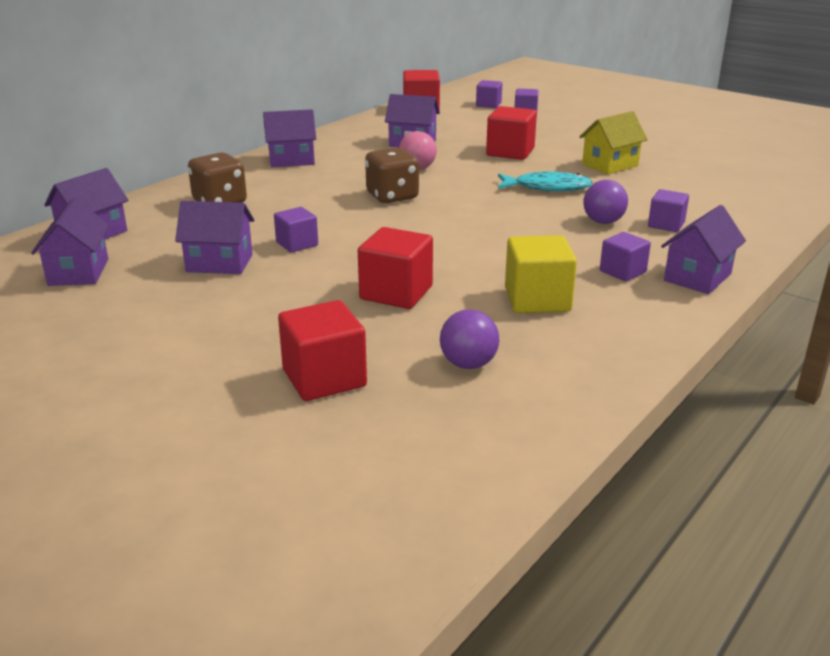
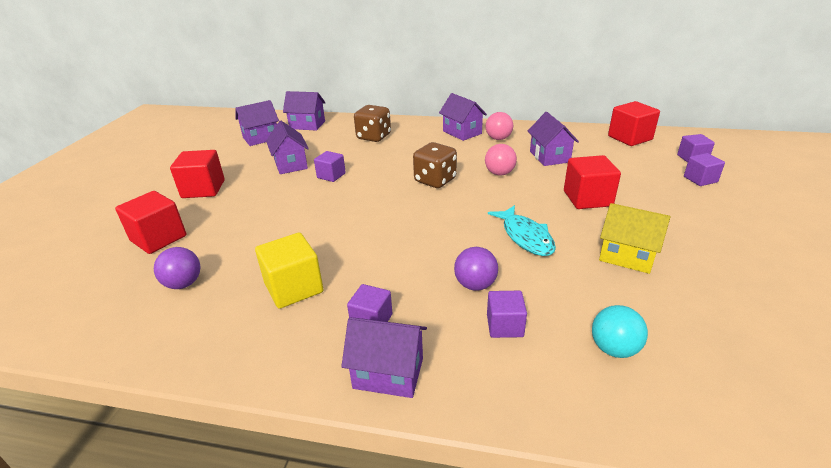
camera: 65 degrees right, 5 degrees up
red cube [358,227,433,309] -> red cube moved to [170,150,225,198]
none -> pink ball [486,112,513,140]
none -> turquoise ball [592,305,648,358]

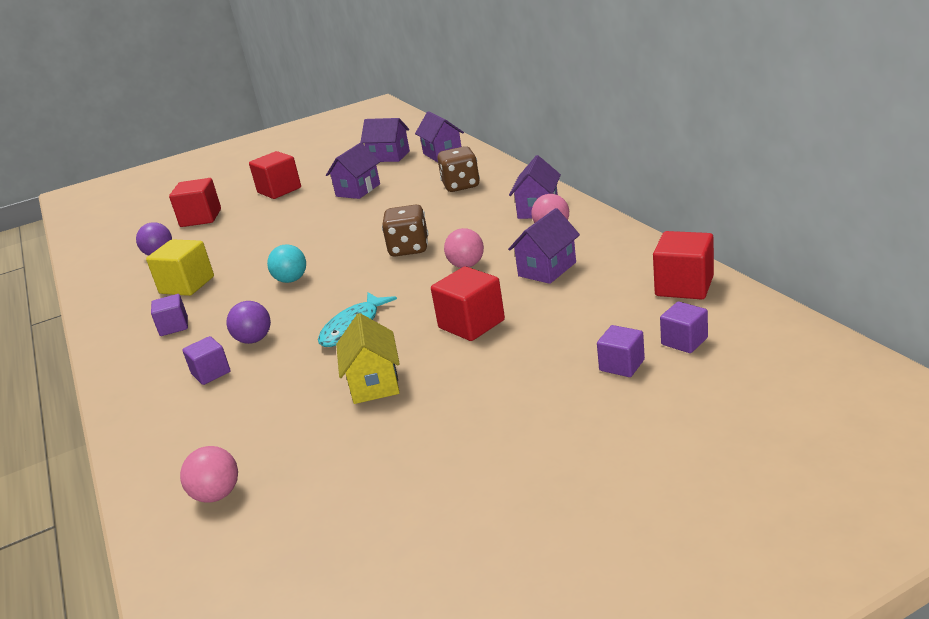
camera: 55 degrees right, 5 degrees down
purple cube [314,151,346,182] -> none
purple house [341,317,427,398] -> none
turquoise ball [592,305,648,358] -> turquoise ball moved to [267,244,306,283]
none -> pink ball [180,446,238,503]

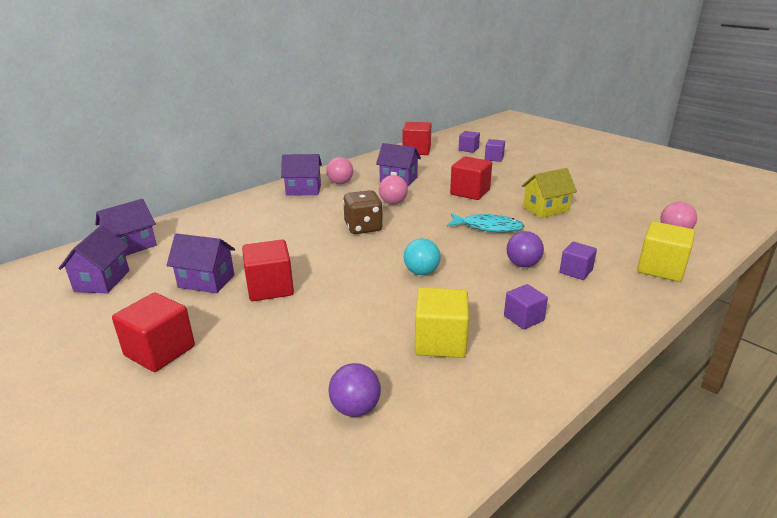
camera: 110 degrees left, 0 degrees up
red cube [169,178,221,227] -> red cube moved to [242,240,294,301]
brown dice [437,146,480,192] -> none
none -> yellow cube [637,221,695,282]

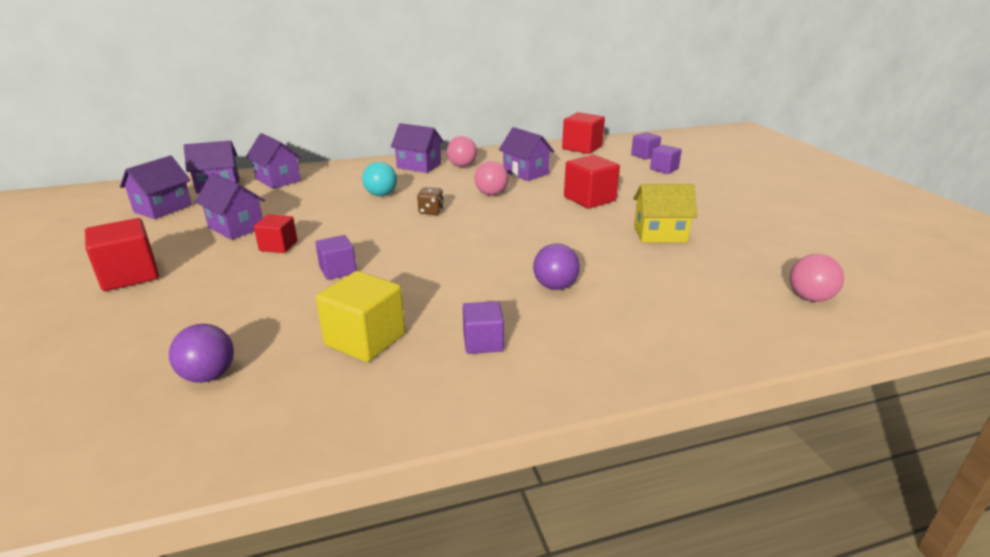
camera: 25 degrees right, 0 degrees up
red cube [242,240,294,301] -> red cube [254,214,297,253], size x0.63
brown dice [343,190,383,234] -> brown dice [417,187,444,215], size x0.58
turquoise ball [404,238,441,275] -> turquoise ball moved to [362,162,397,196]
turquoise fish [447,213,524,233] -> none
purple cube [559,242,597,280] -> purple cube moved to [315,235,357,280]
yellow cube [637,221,695,282] -> none
none -> purple house [246,133,302,189]

